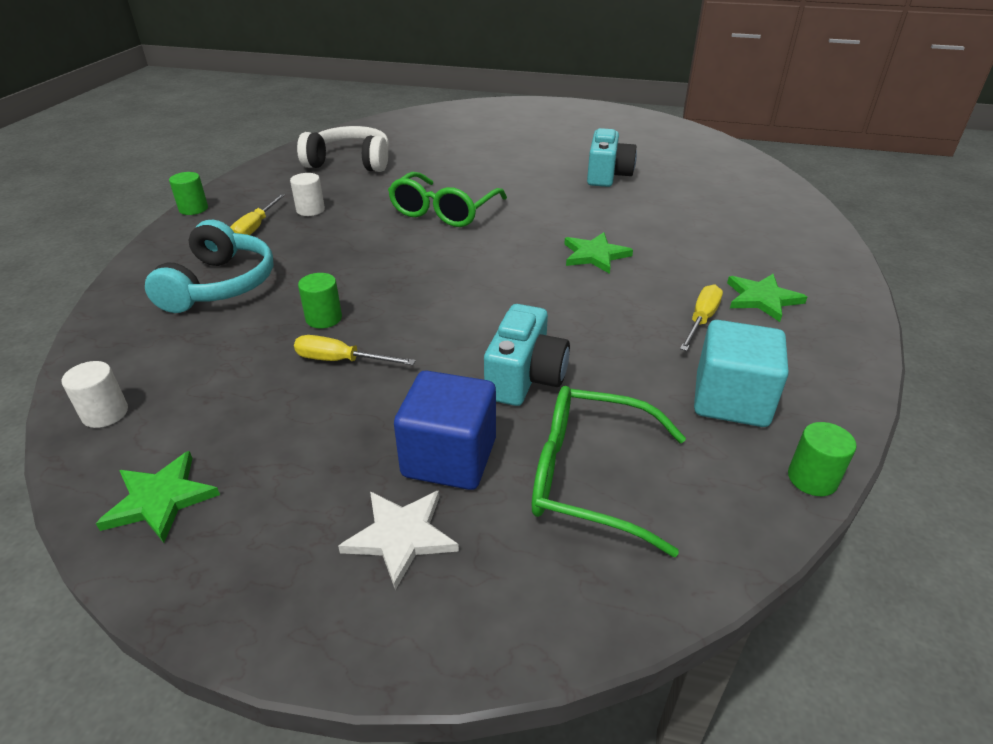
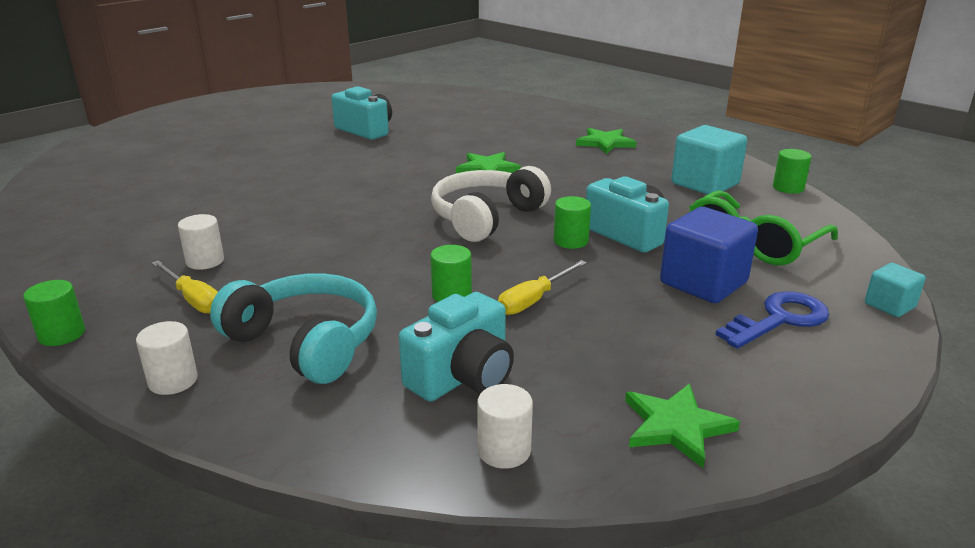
camera: 60 degrees left, 10 degrees down
white headphones [297,126,389,172] -> white headphones moved to [431,166,551,242]
white star [338,490,459,590] -> blue key [715,291,829,349]
green glasses [388,172,507,227] -> none
yellow screwdriver [680,284,723,351] -> none
none -> white cylinder [136,321,198,395]
none -> turquoise camera [399,292,514,402]
none -> green cylinder [554,196,591,249]
none -> turquoise cube [865,263,926,317]

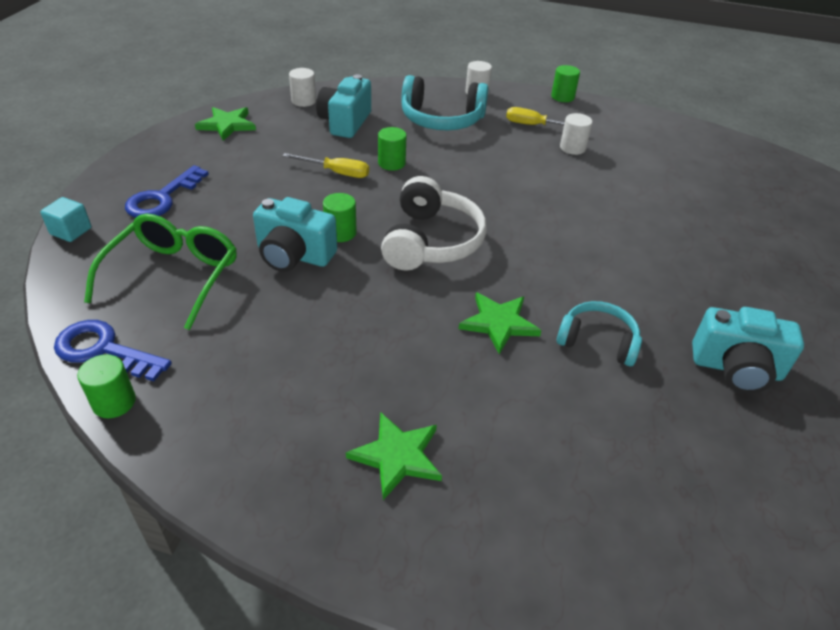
camera: 150 degrees right, 15 degrees up
yellow screwdriver [498,260,587,315] -> yellow screwdriver turned 90 degrees clockwise [282,153,369,178]
blue cube [660,207,758,303] -> none
turquoise cube [671,125,747,195] -> none
none -> blue key [54,320,172,381]
none -> turquoise headphones [557,301,642,366]

